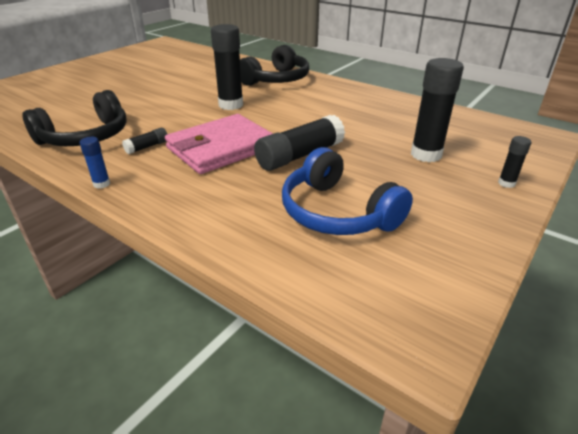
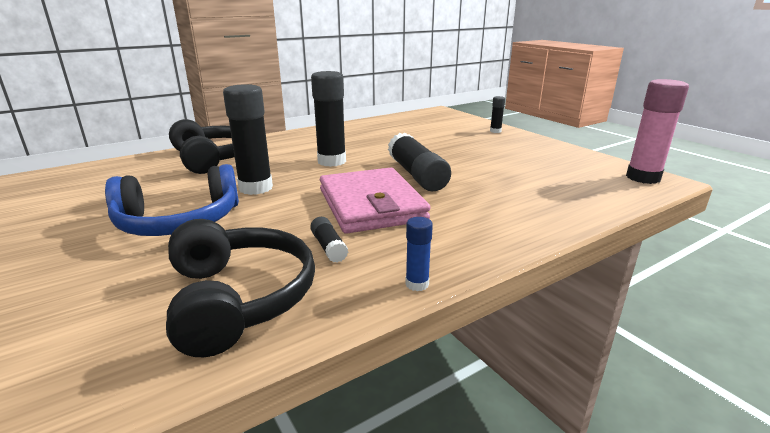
camera: 70 degrees left, 10 degrees down
blue headphones [282,147,413,235] -> blue headphones moved to [105,164,239,236]
black glue stick [411,58,464,162] -> black glue stick moved to [311,71,346,167]
none -> pink glue stick [626,79,689,184]

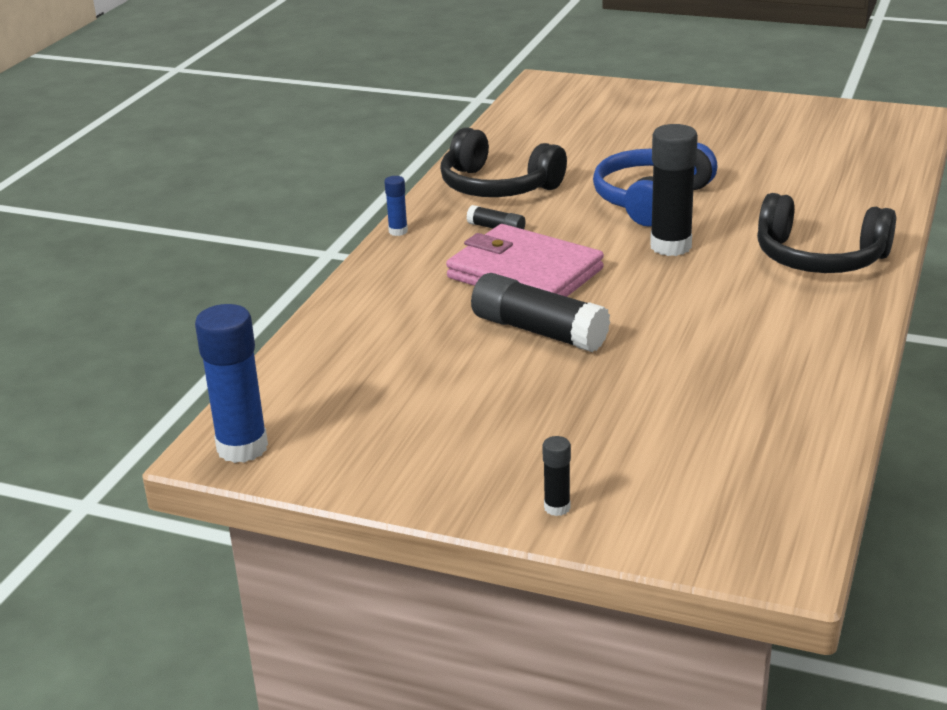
camera: 145 degrees right, 5 degrees up
black glue stick [311,71,346,167] -> none
pink glue stick [626,79,689,184] -> blue glue stick [195,304,268,463]

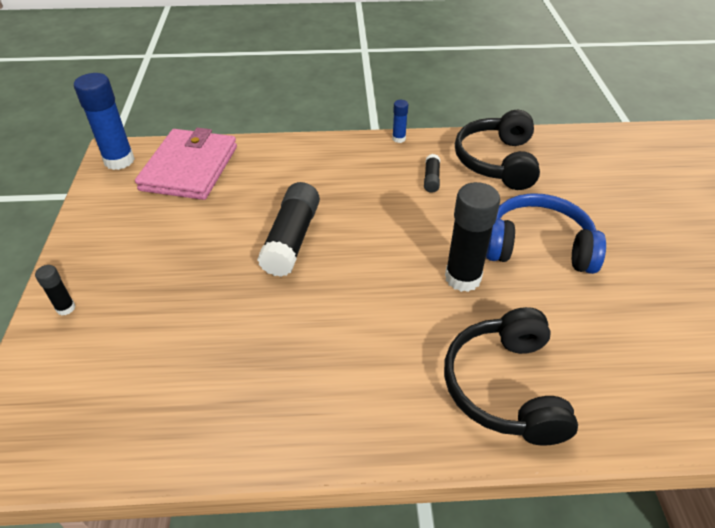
camera: 65 degrees right, 15 degrees up
pink wallet [446,224,604,297] -> pink wallet moved to [135,128,237,200]

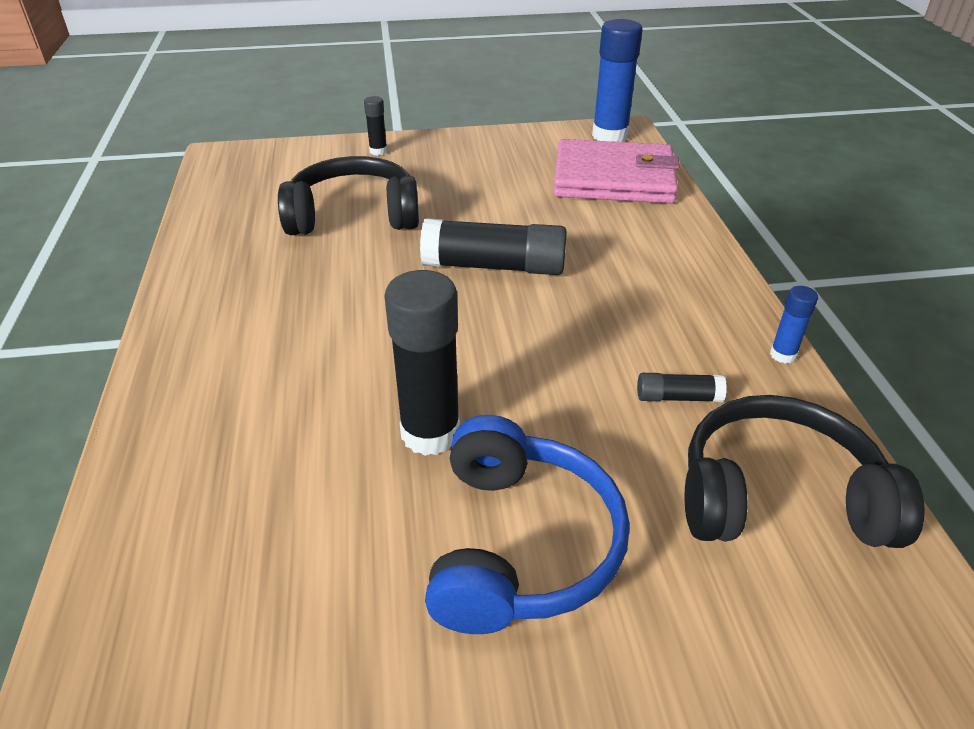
camera: 85 degrees right, 5 degrees down
black headphones [444,307,578,446] -> black headphones moved to [278,156,419,235]

